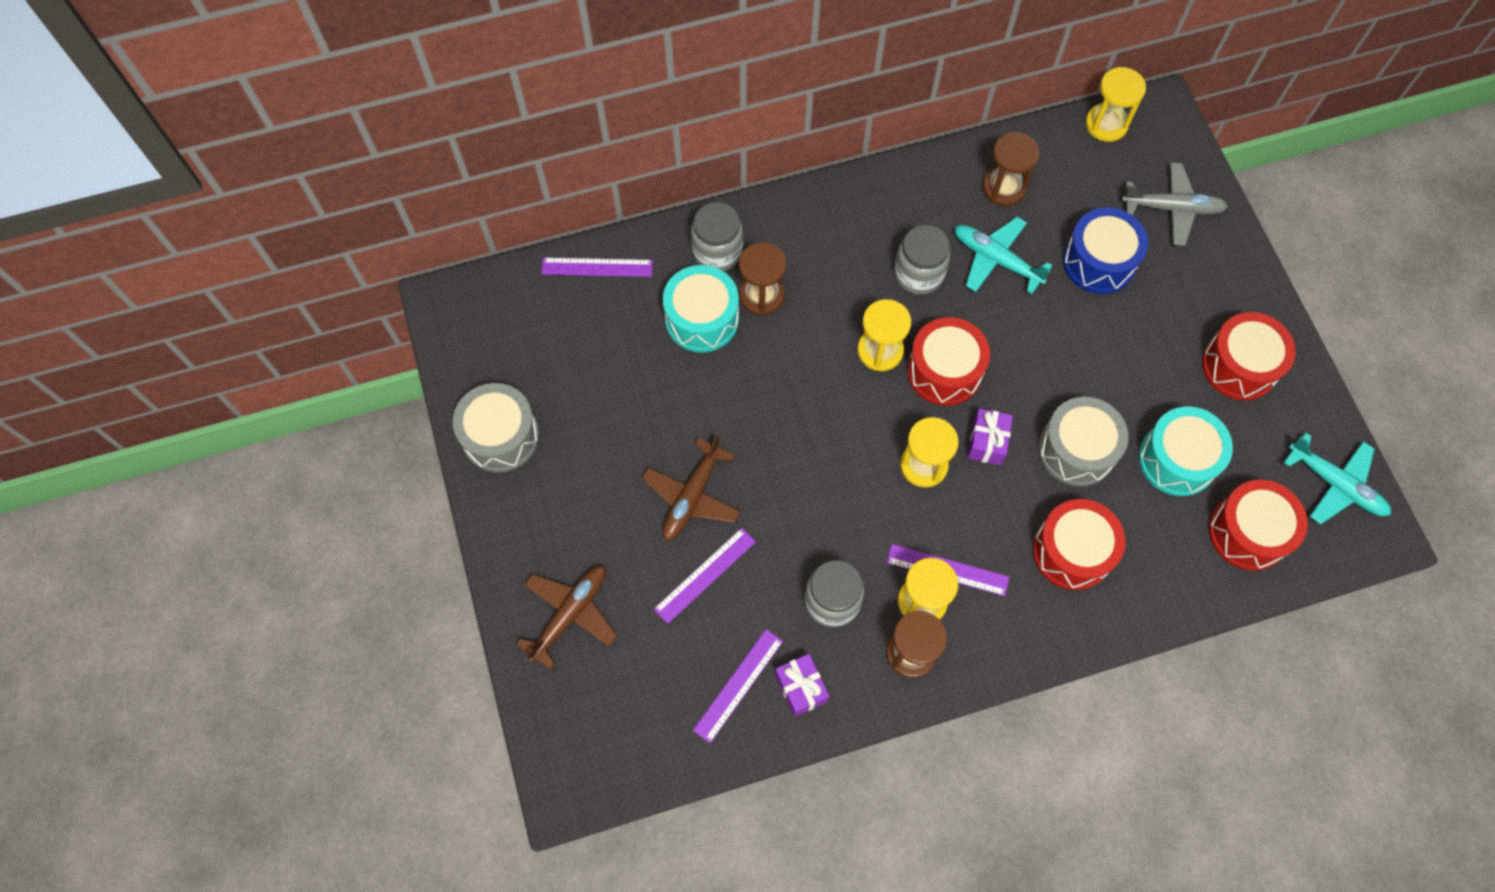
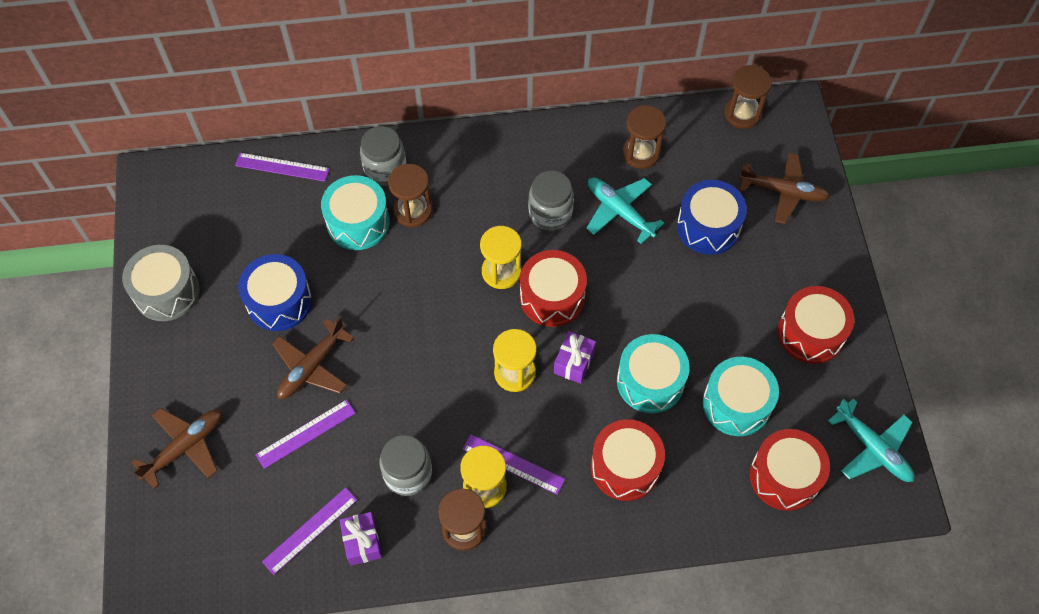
camera: 10 degrees right, 5 degrees down
grey drum [1038,397,1128,487] -> turquoise drum [617,334,689,413]
yellow hourglass [1085,67,1146,142] -> brown hourglass [724,65,772,129]
grey plane [1122,162,1228,246] -> brown plane [739,153,830,224]
none -> blue drum [238,254,312,331]

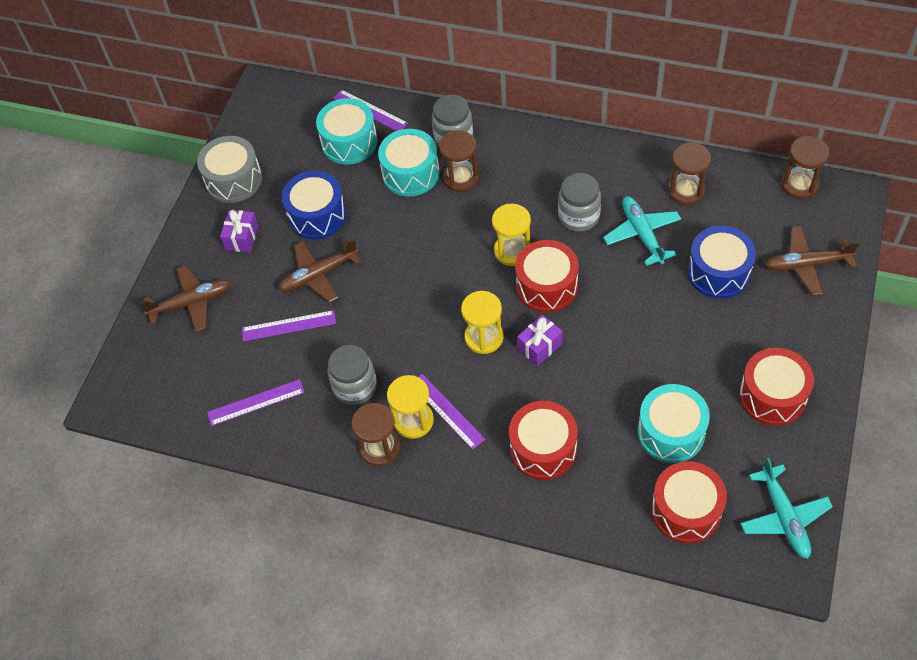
camera: 30 degrees right, 5 degrees down
purple gift [340,512,382,566] -> purple gift moved to [220,210,259,252]
turquoise drum [617,334,689,413] -> turquoise drum moved to [316,98,378,165]
brown plane [739,153,830,224] -> brown plane turned 135 degrees clockwise [765,226,860,296]

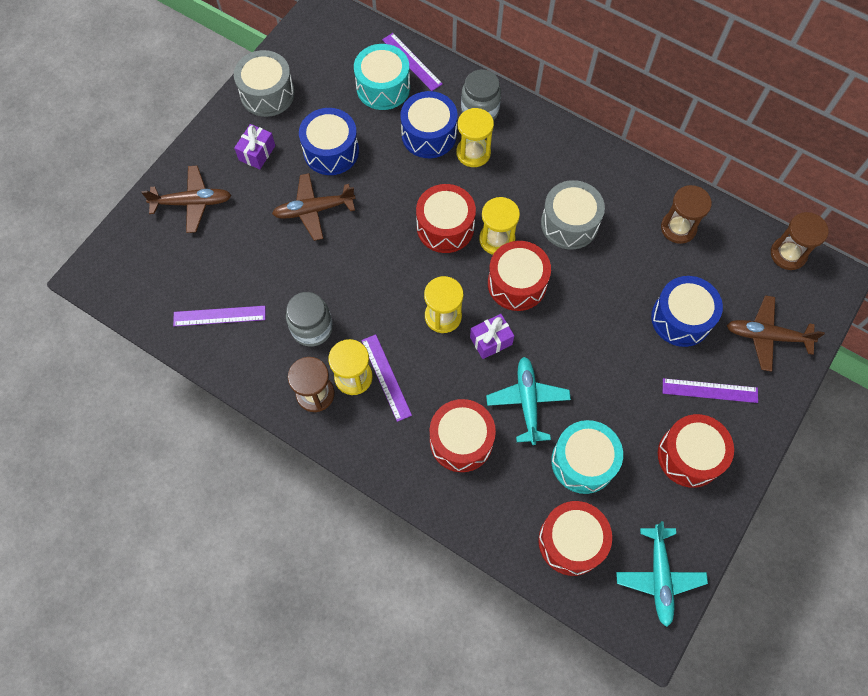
camera: 10 degrees right, 10 degrees up
purple ruler [242,310,336,342] -> purple ruler moved to [663,378,758,403]
turquoise drum [378,129,439,197] -> blue drum [400,91,457,158]
brown hourglass [439,130,479,192] -> yellow hourglass [456,108,494,167]
grey jar [558,173,601,232] -> grey drum [541,180,605,249]
turquoise plane [603,196,681,266] -> turquoise plane moved to [486,357,571,445]
none -> red drum [416,184,476,253]

